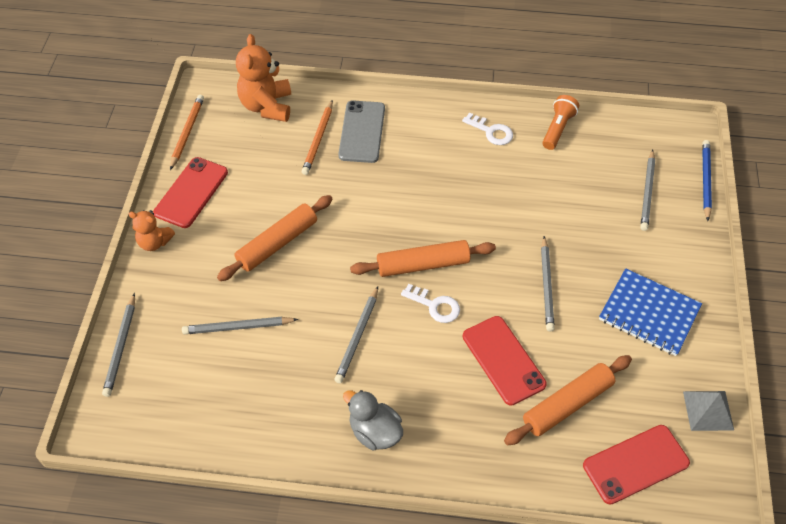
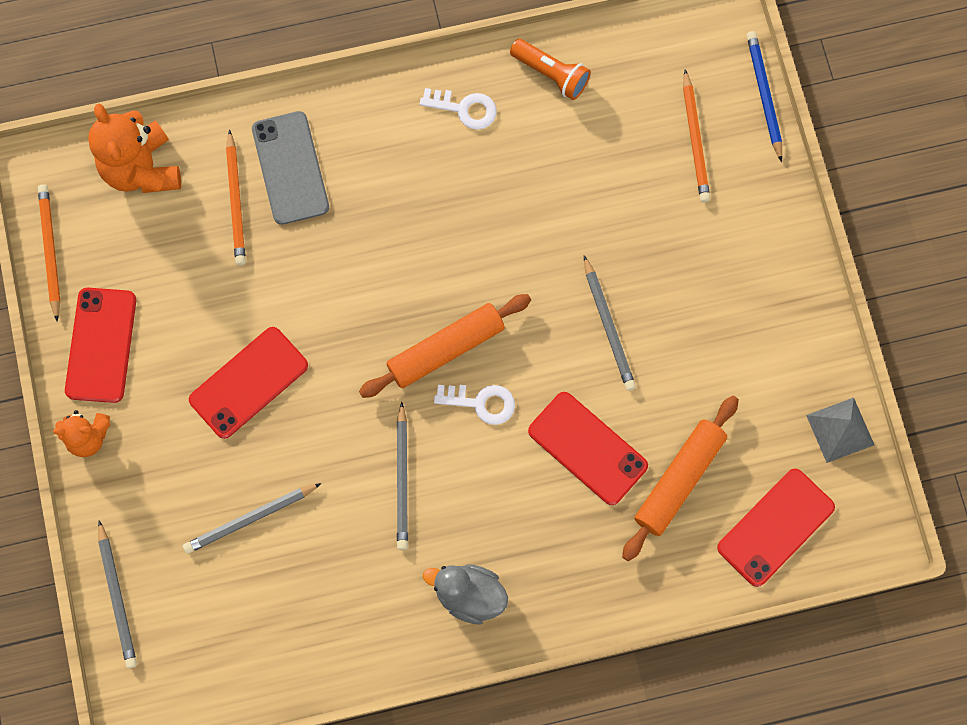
camera: 20 degrees left, 20 degrees up
orange rolling pin [217,195,333,281] -> red phone [189,327,308,439]
orange flashlight [543,95,579,150] -> orange flashlight turned 120 degrees clockwise [510,39,591,100]
blue notebook [599,268,702,356] -> none
grey pencil [640,150,655,231] -> orange pencil [683,69,710,202]

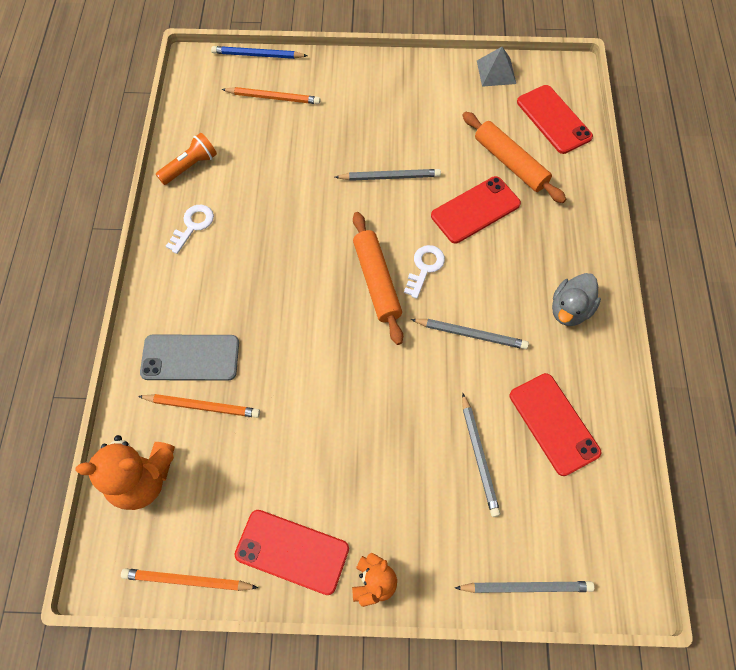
camera: 75 degrees left, 10 degrees down
red phone [189,327,308,439] -> red phone moved to [510,373,601,476]

